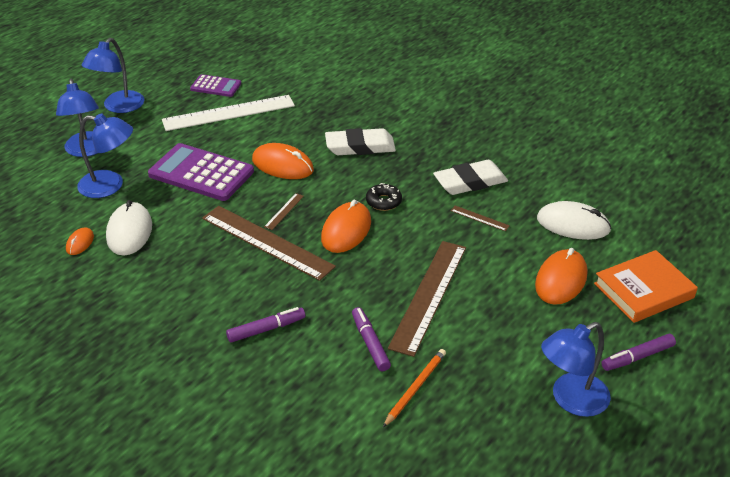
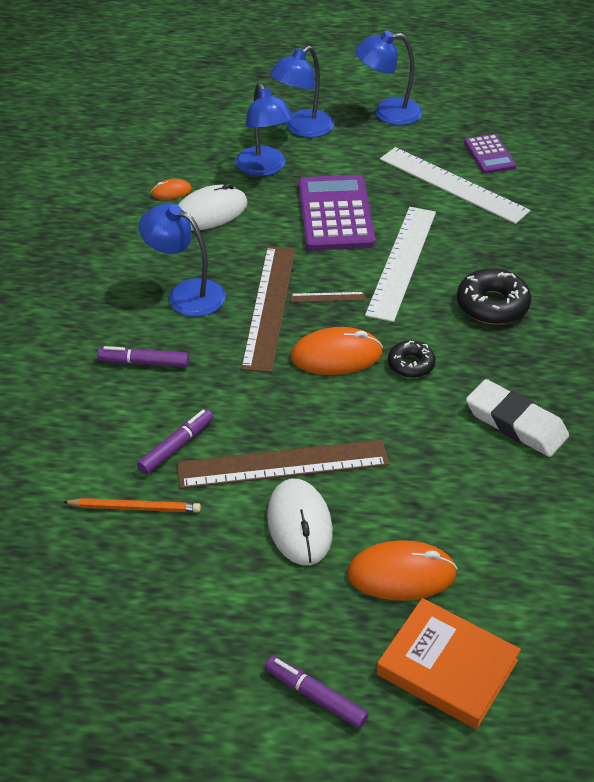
camera: 60 degrees right, 5 degrees up
purple marker [226,307,305,343] -> purple marker turned 150 degrees clockwise [97,346,189,367]
orange mouse [252,143,314,179] -> white ruler [365,207,436,322]
white eraser [325,128,396,155] -> black donut [457,268,531,325]
brown ruler [451,206,510,231] -> none
white mouse [537,201,612,240] -> white mouse moved to [267,479,333,565]
blue lamp [541,322,611,417] -> blue lamp moved to [139,204,226,317]

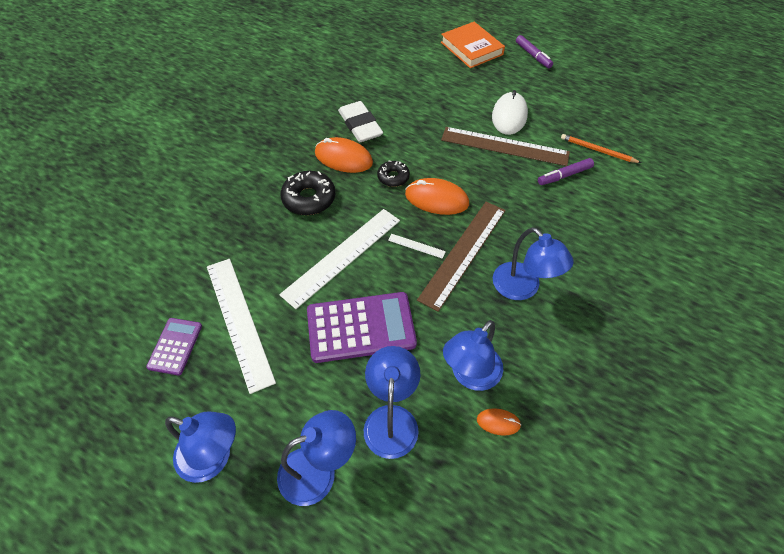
camera: 155 degrees left, 10 degrees up
purple marker [97,346,189,367] -> none
white mouse [178,183,248,230] -> blue lamp [443,320,503,391]
brown ruler [291,292,365,302] -> white ruler [388,234,446,259]
purple calculator [299,175,375,251] -> purple calculator turned 120 degrees counterclockwise [307,292,417,363]
orange mouse [347,540,457,601] -> orange mouse moved to [315,137,373,173]

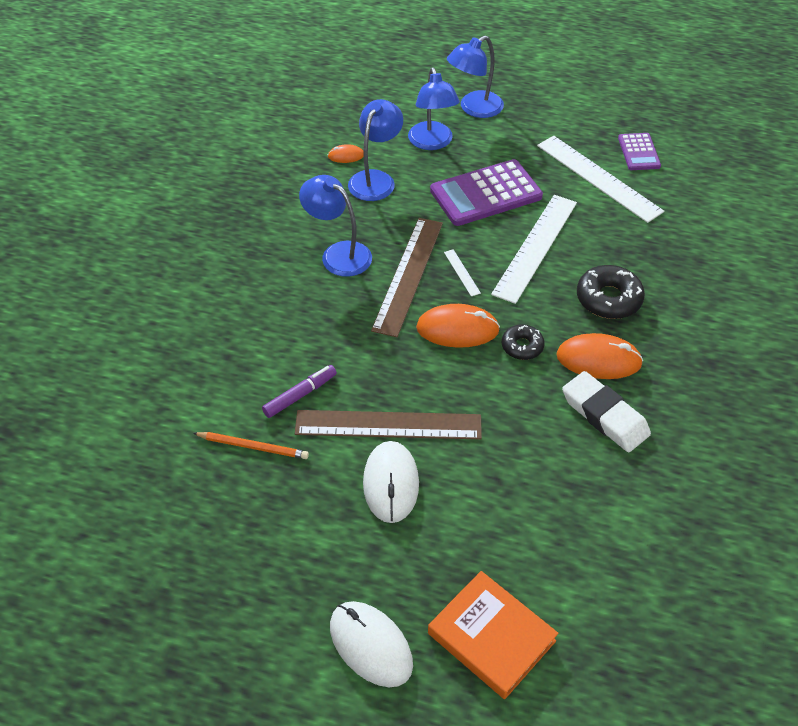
camera: 165 degrees right, 5 degrees down
blue lamp [165,412,236,483] -> none
white ruler [388,234,446,259] -> white ruler turned 60 degrees clockwise [444,249,481,296]
purple marker [516,35,553,68] -> white mouse [330,601,413,687]

